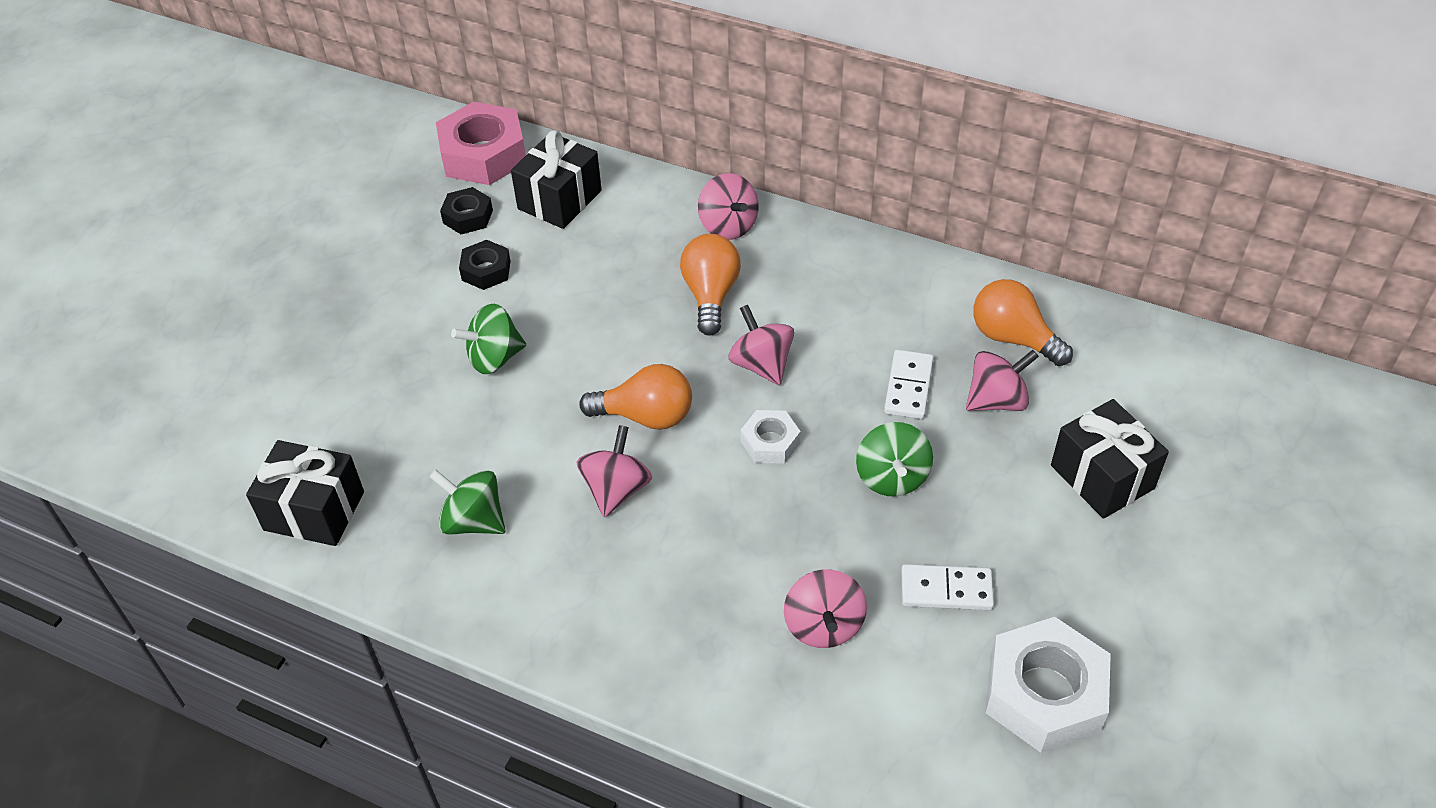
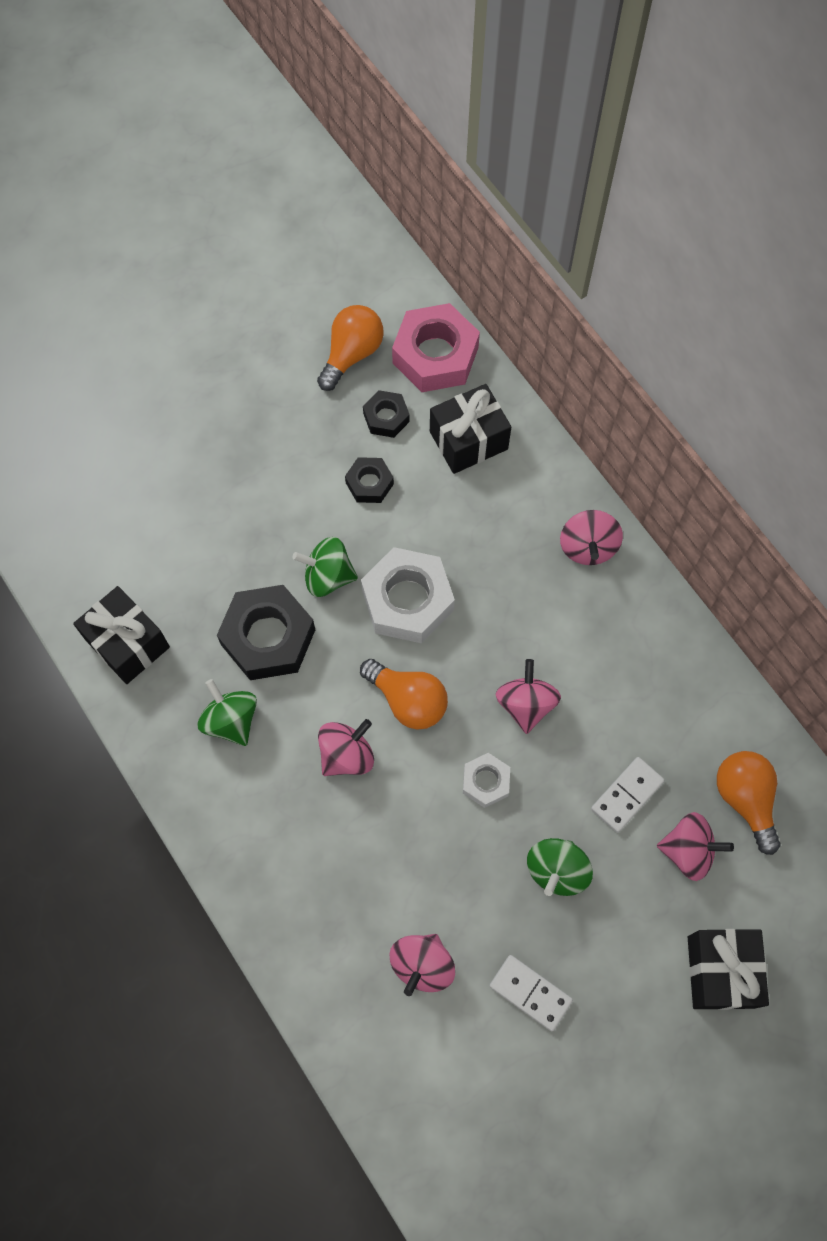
camera: 30 degrees right, 20 degrees up
orange light bulb [680,234,741,336] -> orange light bulb moved to [317,305,384,391]
white nut [986,617,1111,753] -> white nut moved to [361,547,455,643]
none -> black nut [217,585,315,680]

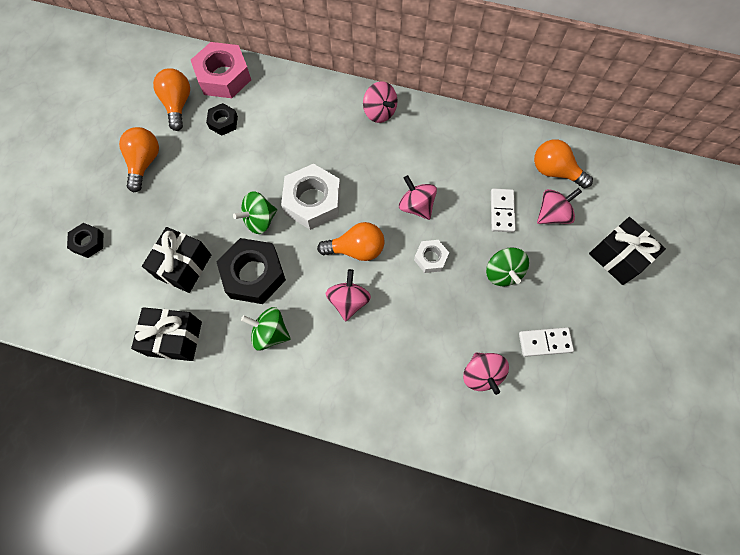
camera: 40 degrees left, 0 degrees up
black nut [345,457,394,503] -> black nut moved to [67,223,103,258]
black gift [430,384,511,474] -> black gift moved to [142,227,211,293]
none -> orange light bulb [119,127,159,193]

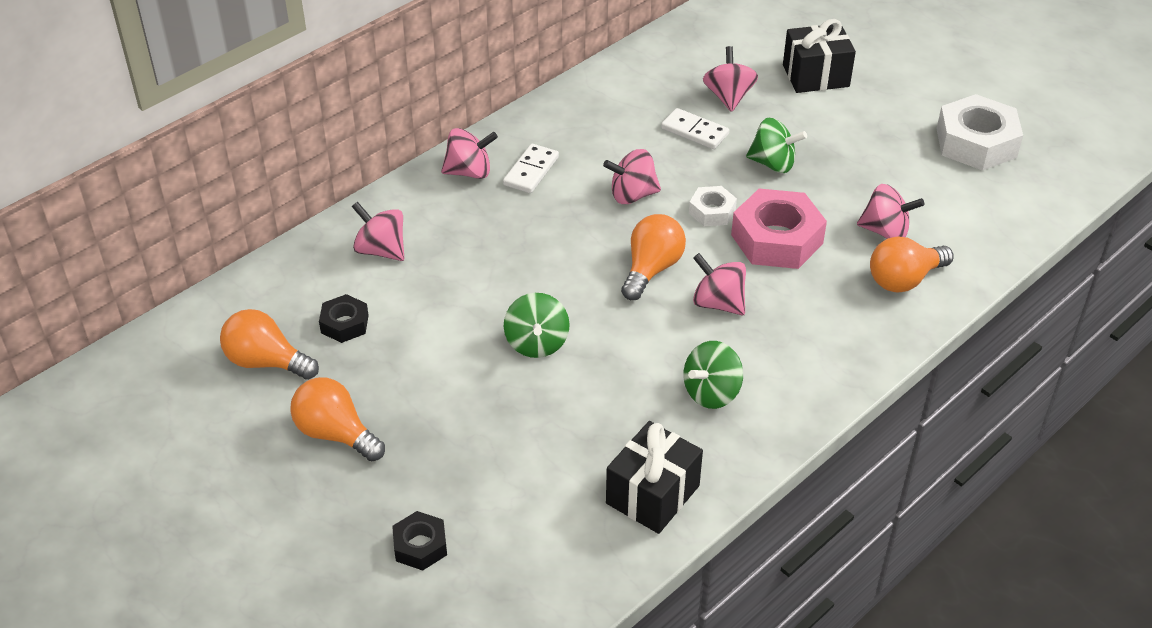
camera: 60 degrees left, 25 degrees down
black gift [142,227,211,293] -> none
pink nut [191,42,251,98] -> pink nut moved to [731,188,827,269]
black nut [217,238,286,304] -> none
white nut [281,164,341,230] -> white nut moved to [936,94,1023,171]
white domino [519,327,574,357] -> white domino moved to [503,144,559,193]
orange light bulb [534,140,593,189] -> orange light bulb moved to [870,236,954,293]
none -> pink spinning top [352,201,404,261]

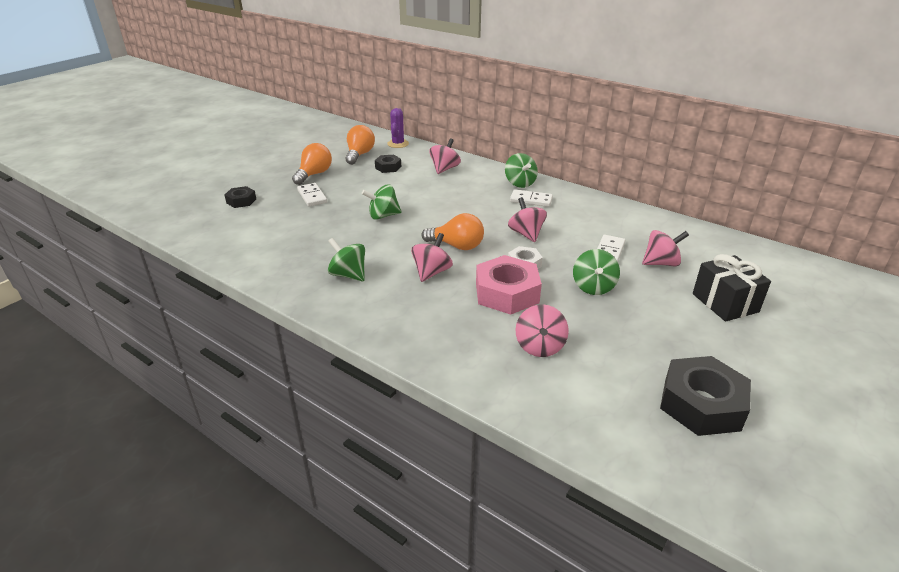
camera: 80 degrees right, 10 degrees down
pink spinning top [441,128,498,179] -> green spinning top [505,153,538,188]
black gift [606,421,703,534] -> none
orange light bulb [870,236,954,293] -> none
white nut [936,94,1023,171] -> black nut [660,356,751,436]
none -> white domino [297,183,327,207]
none -> purple cactus [387,108,409,148]

